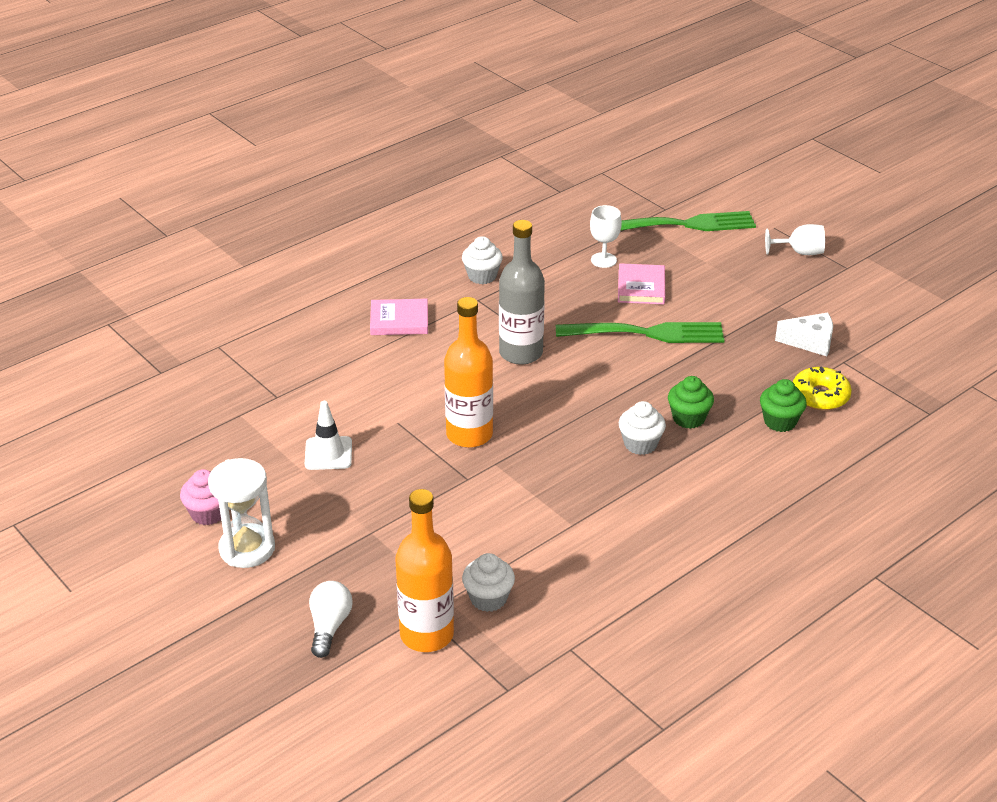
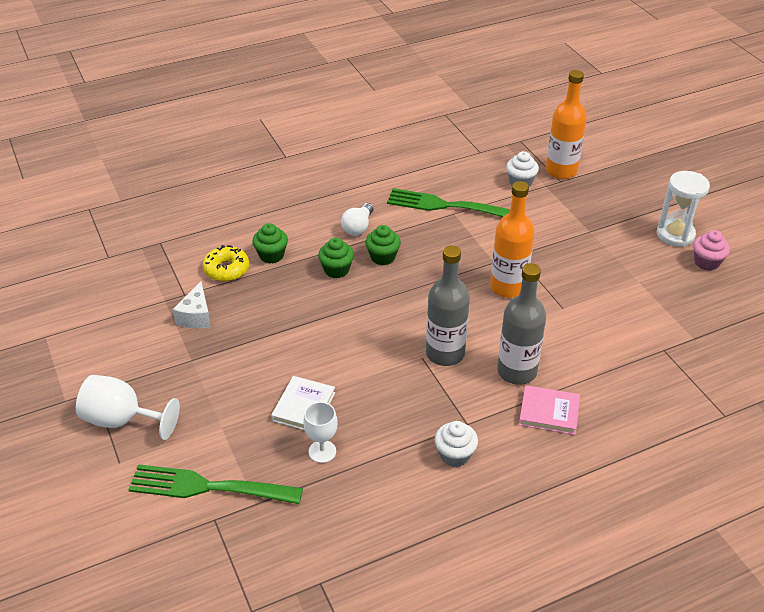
camera: 165 degrees left, 5 degrees up
white traffic cone [305,401,352,470] -> none
white light bulb [309,581,353,658] -> white light bulb moved to [341,203,373,236]
green fork [556,322,724,343] -> green fork moved to [387,188,510,217]
pink book [618,263,665,305] -> white book [271,376,335,430]
white cupcake [619,401,666,455] -> green cupcake [365,225,401,265]
white goblet [765,224,825,255] -> white goblet [76,375,180,440], size x1.54
white cheese [775,312,833,356] -> white cheese turned 105 degrees counterclockwise [173,281,211,329]
none -> grey bottle [497,263,546,385]

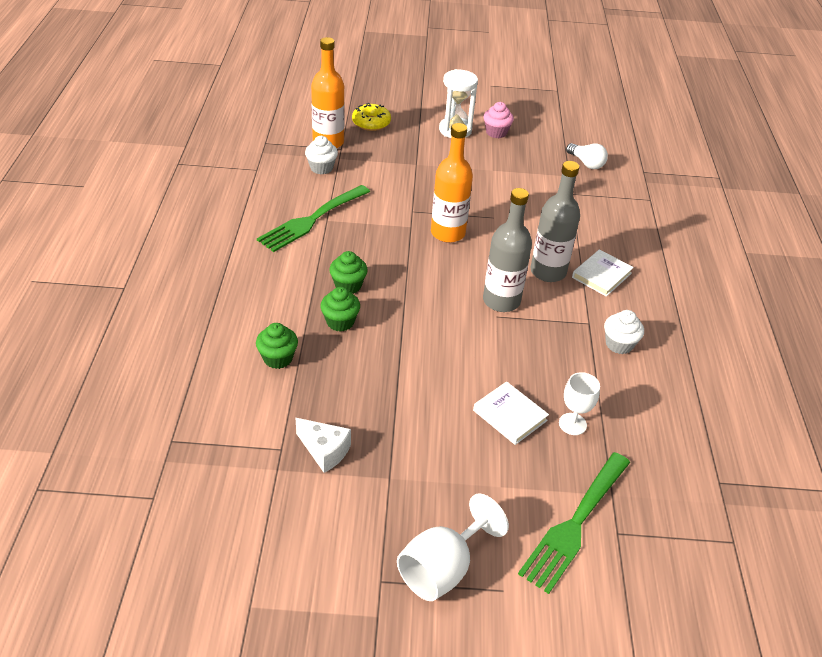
camera: 65 degrees left, 0 degrees up
yellow donut [203,245,249,282] -> yellow donut moved to [352,103,391,131]
white light bulb [341,203,373,236] -> white light bulb moved to [566,143,608,169]
pink book [519,385,580,435] -> white book [572,249,634,297]

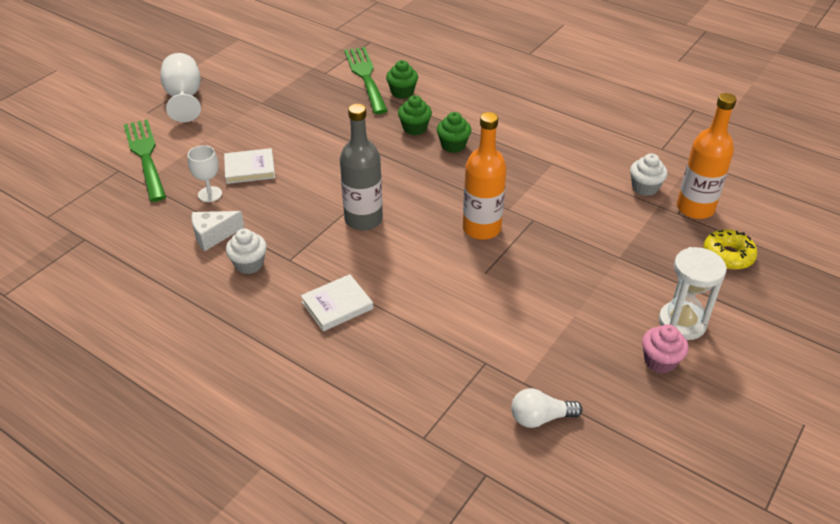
camera: 125 degrees right, 0 degrees up
green fork [257,185,370,252] -> green fork moved to [344,47,388,114]
white cheese [296,418,351,473] -> white cheese moved to [191,211,245,251]
grey bottle [531,161,580,282] -> none
white book [572,249,634,297] -> white book turned 75 degrees clockwise [301,274,373,331]

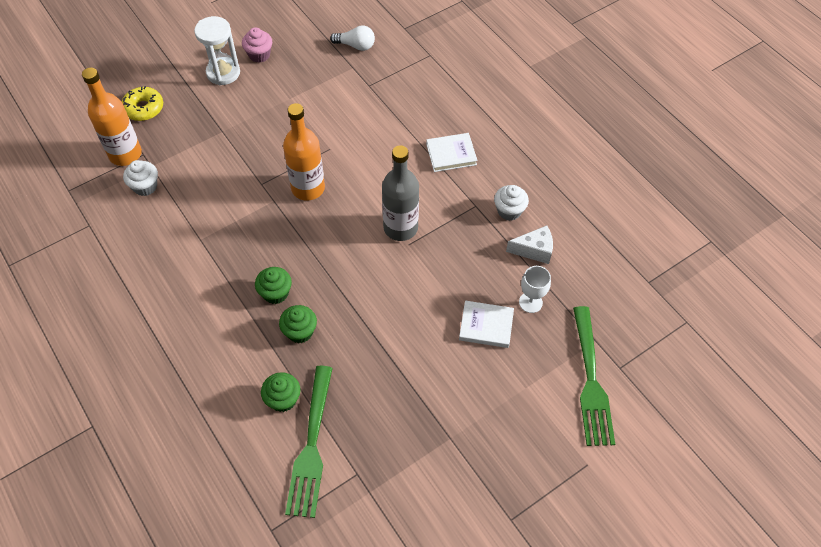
camera: 160 degrees left, 15 degrees up
white goblet [160,53,201,122] -> none

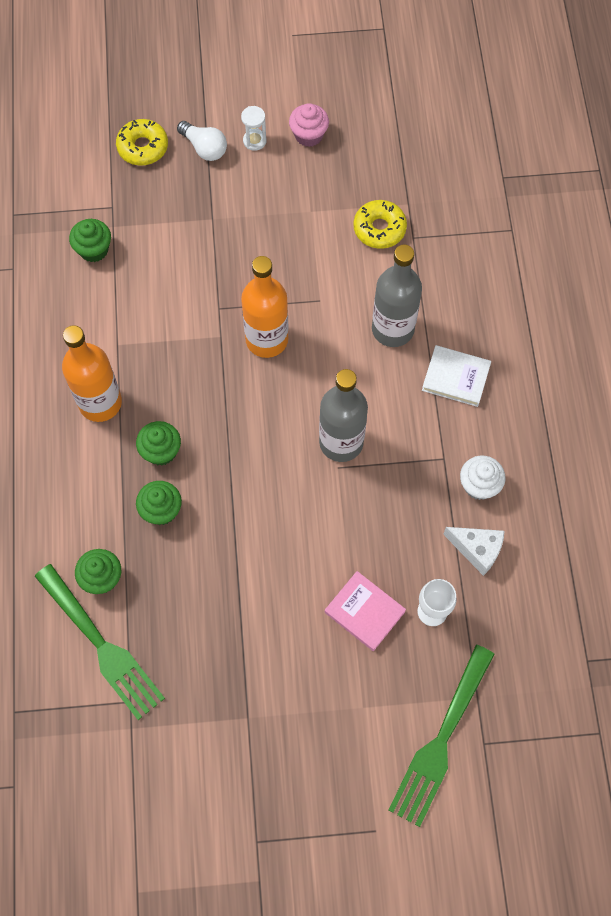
camera: 30 degrees right, 10 degrees up
orange bottle [82,68,142,166] -> orange bottle moved to [62,325,122,422]
white cupcake [123,160,158,196] -> green cupcake [69,219,111,262]
white hourglass [194,16,240,85] -> white hourglass [241,106,266,151], size x0.54
green fork [285,366,333,518] -> green fork turned 75 degrees counterclockwise [35,564,165,720]
white light bulb [330,25,375,51] -> white light bulb moved to [177,121,227,161]
white book [459,301,514,348] -> pink book [325,571,406,651]
none -> yellow donut [353,200,407,249]
none -> grey bottle [372,245,422,347]

